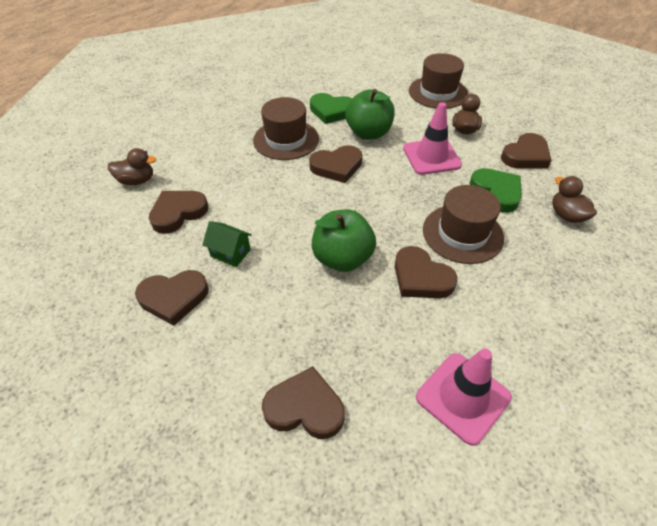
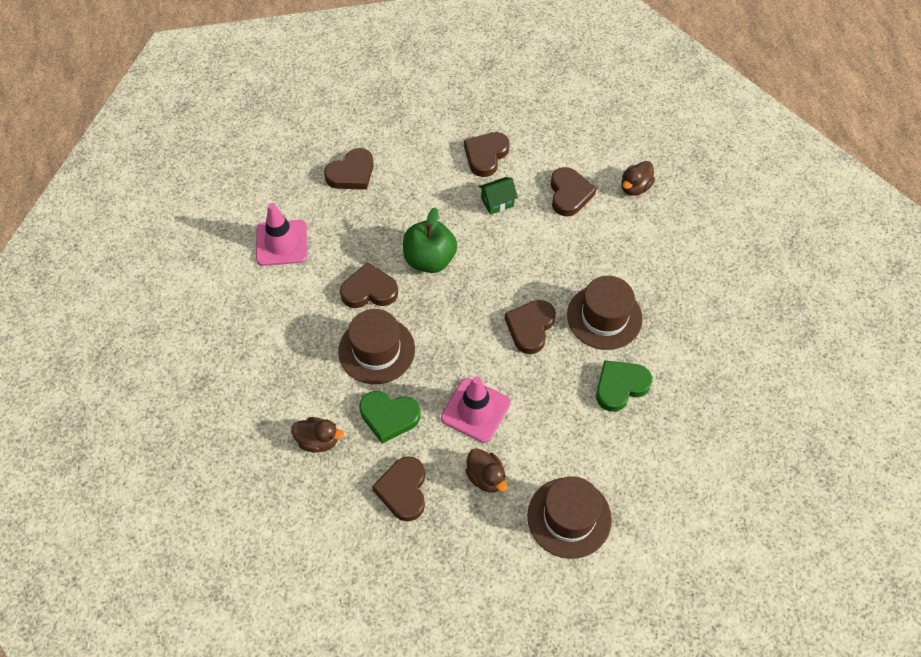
camera: 130 degrees right, 10 degrees up
green apple [345,89,395,140] -> none

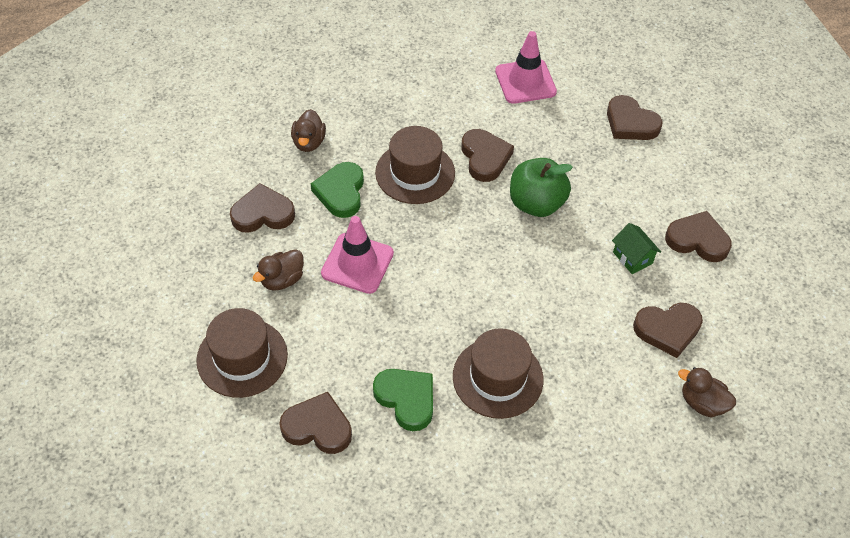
camera: 80 degrees right, 5 degrees down
brown heart [505,300,556,354] -> brown heart moved to [279,392,352,454]

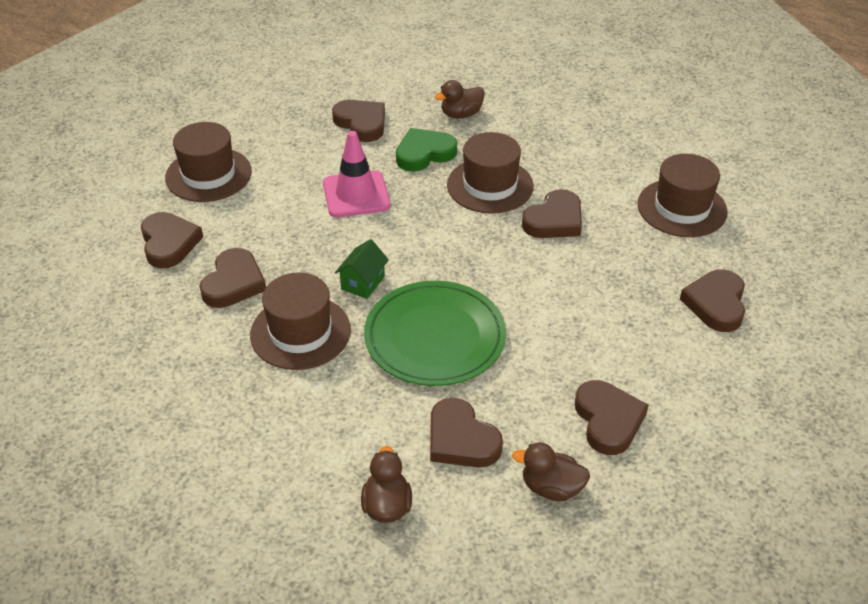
camera: 60 degrees right, 10 degrees down
brown duck [253,249,304,291] -> brown duck moved to [512,442,590,501]
green heart [373,369,433,431] -> brown heart [200,248,266,308]
pink traffic cone [495,31,557,104] -> brown hat [637,154,728,237]
green apple [510,158,573,217] -> none
green house [612,223,661,274] -> green house moved to [335,239,389,299]
none -> green plate [364,281,506,386]

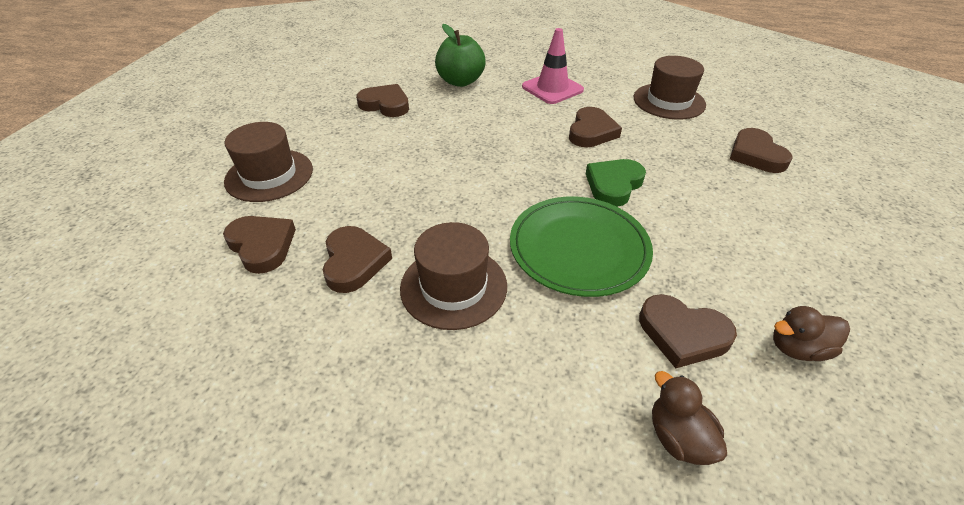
camera: 25 degrees left, 0 degrees up
pink traffic cone [323,131,390,217] -> pink traffic cone moved to [522,28,584,104]
green house [335,239,389,299] -> none
green heart [396,128,457,172] -> green heart moved to [586,159,646,207]
brown duck [435,80,485,118] -> green apple [435,24,486,87]
brown hat [447,132,534,214] -> none
brown heart [575,380,649,455] -> none

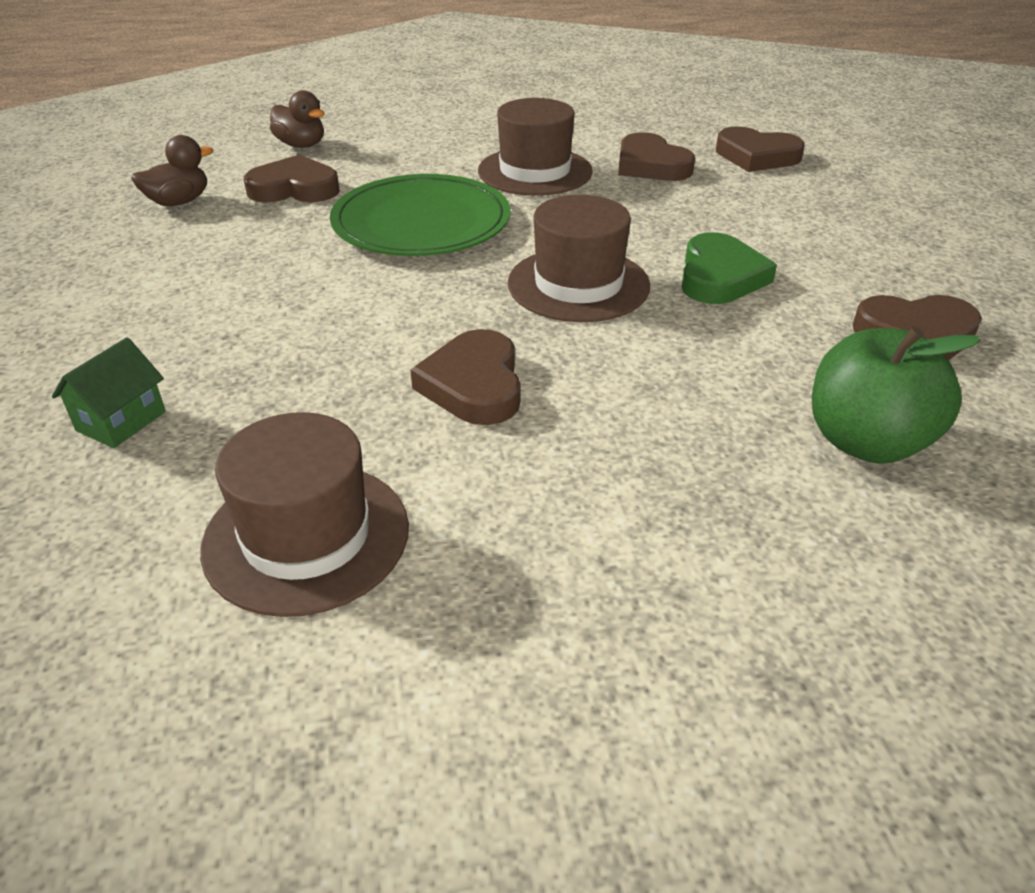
camera: 155 degrees right, 5 degrees down
brown hat [224,122,313,202] -> brown hat moved to [508,195,650,322]
pink traffic cone [522,28,584,104] -> none
green heart [586,159,646,207] -> green heart moved to [682,232,777,304]
brown heart [730,128,793,173] -> green house [52,338,166,448]

